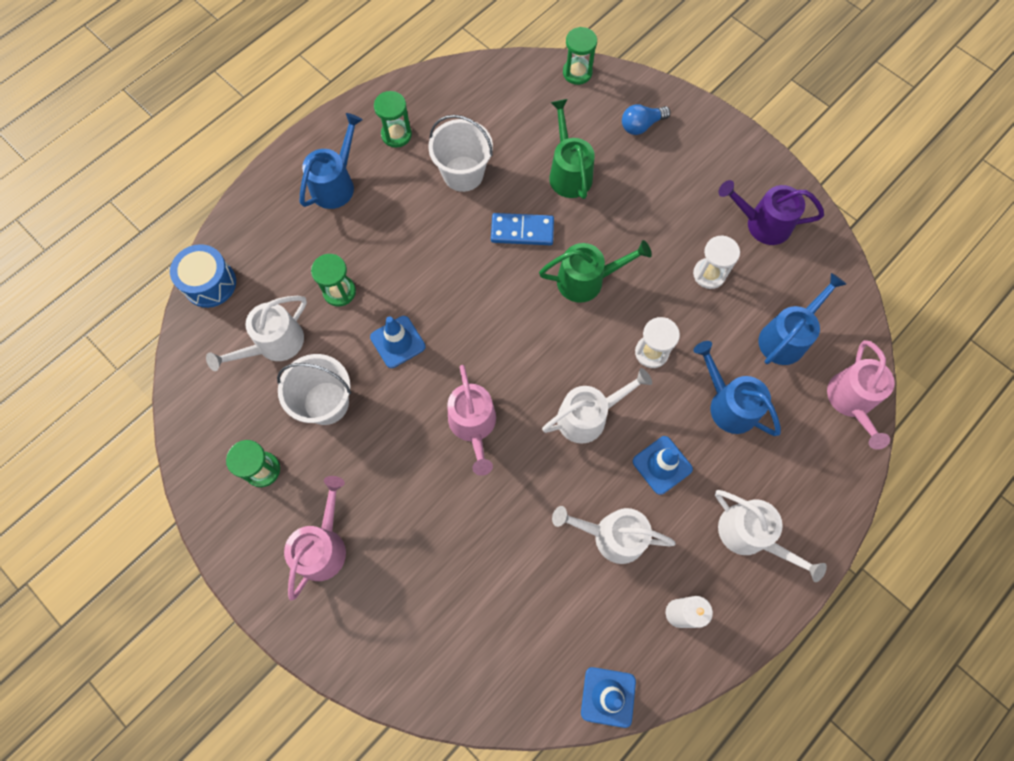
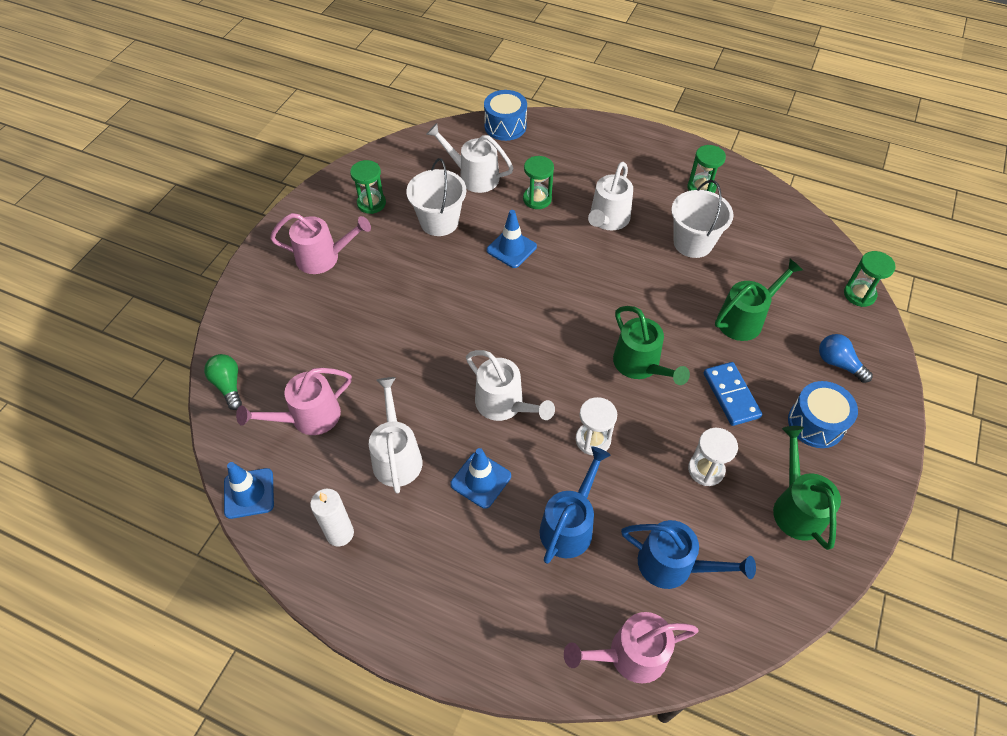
camera: 70 degrees right, 15 degrees down
blue watering can [300,113,363,209] -> none
pink watering can [447,365,496,476] -> pink watering can moved to [236,368,352,435]
blue domino [491,213,554,245] -> blue domino moved to [704,362,762,426]
white watering can [715,490,827,582] -> white watering can moved to [588,162,633,231]
purple watering can [718,180,824,245] -> green watering can [773,426,841,550]
none -> green light bulb [204,354,242,410]
none -> blue drum [788,381,858,448]

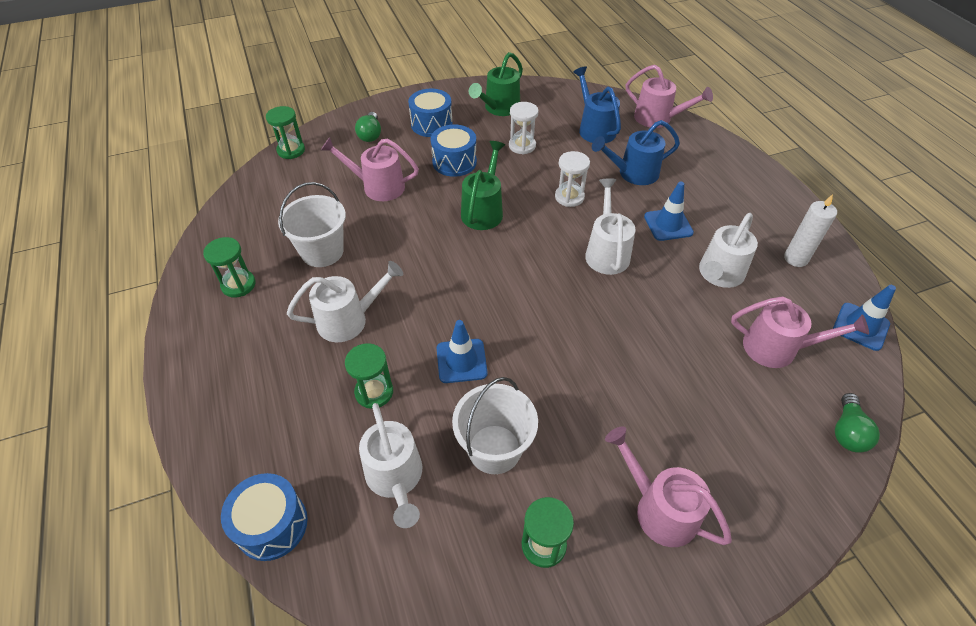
camera: 135 degrees left, 5 degrees down
blue domino [704,362,762,426] -> blue drum [431,125,477,177]
green watering can [715,259,803,341] -> pink watering can [321,137,419,201]
blue light bulb [819,334,873,383] -> green light bulb [355,112,381,142]

